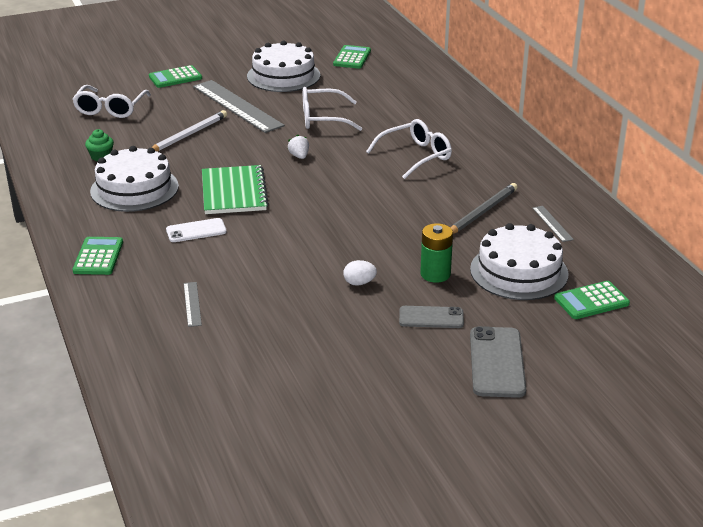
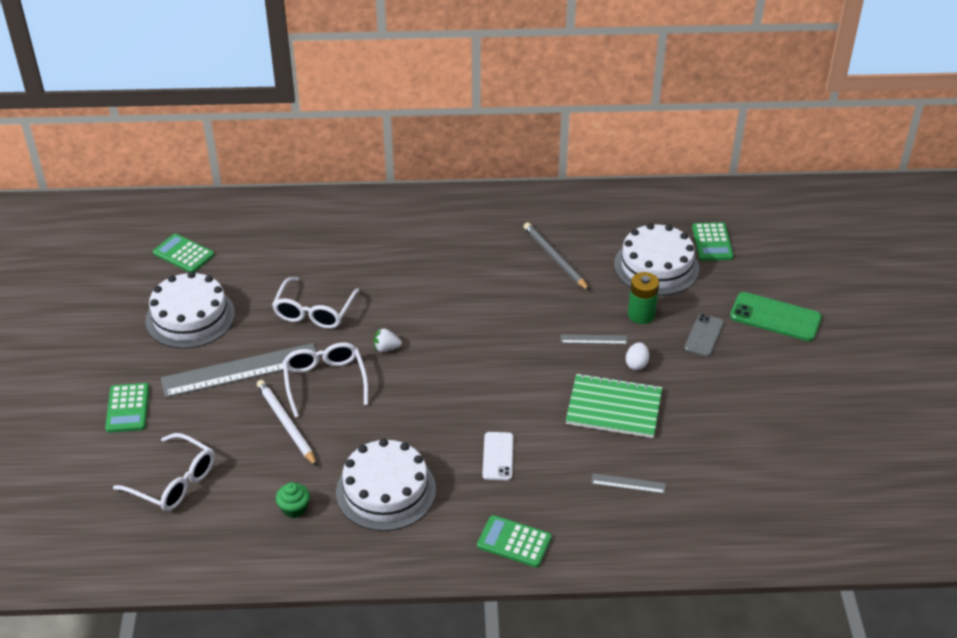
camera: 70 degrees left, 10 degrees up
green notebook [202,165,269,214] -> green notebook moved to [566,373,662,438]
white glasses [366,119,452,179] -> white glasses moved to [283,343,368,418]
grey phone [470,326,526,398] -> green phone [730,292,822,341]
grey ruler [533,206,574,242] -> grey ruler moved to [561,334,627,344]

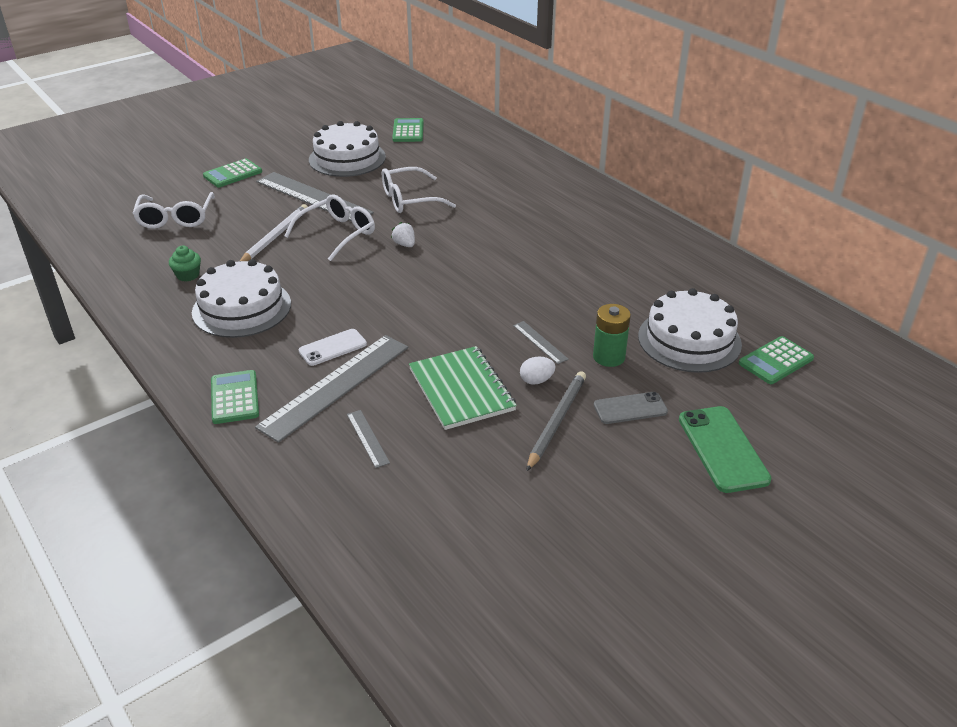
camera: 55 degrees right, 5 degrees down
grey pencil [523,222,590,291] -> grey pencil moved to [526,371,586,471]
none -> grey ruler [255,335,408,443]

